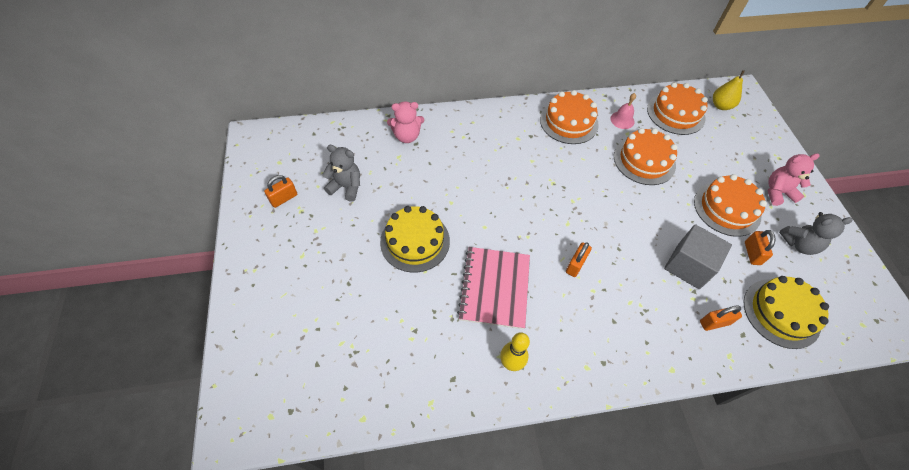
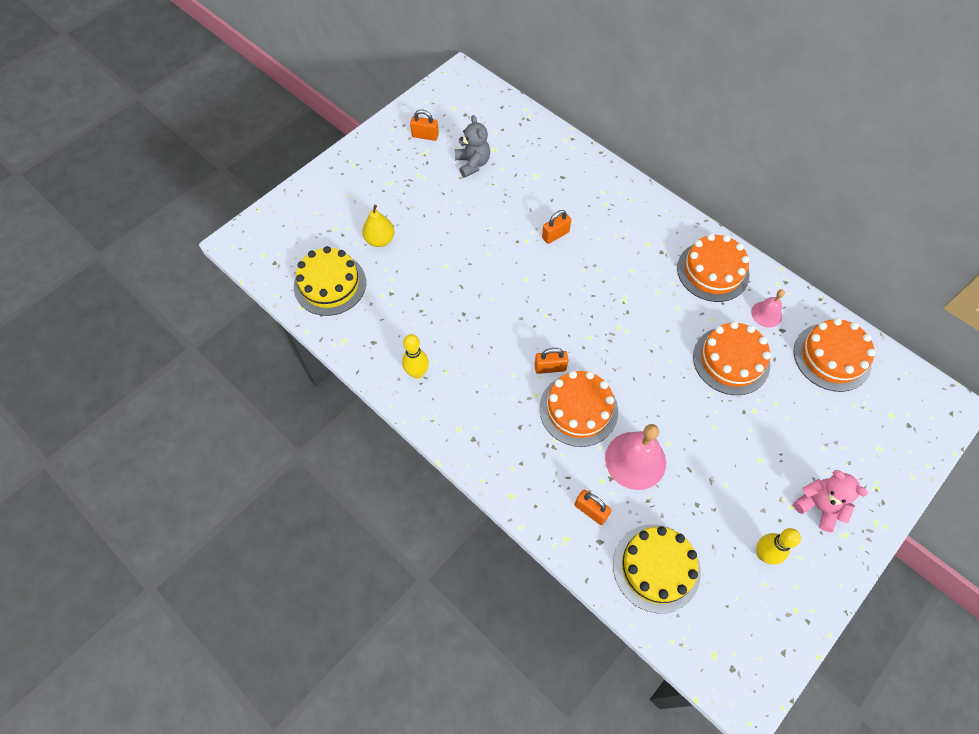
camera: 55 degrees right, 5 degrees up
yellow cake [380,206,450,272] -> yellow cake moved to [294,246,366,316]
pink teddy bear [387,101,424,143] -> none
pink notebook [457,247,530,329] -> none
grey cube [664,224,732,289] -> pink bell [605,424,666,490]
orange cake [694,174,767,237] -> orange cake moved to [539,371,618,447]
yellow pear [713,70,745,110] -> yellow pear moved to [362,205,394,247]
orange padlock [745,230,776,265] -> orange padlock moved to [542,210,571,244]
grey teddy bear [779,212,853,255] -> yellow bowling pin [756,528,801,565]

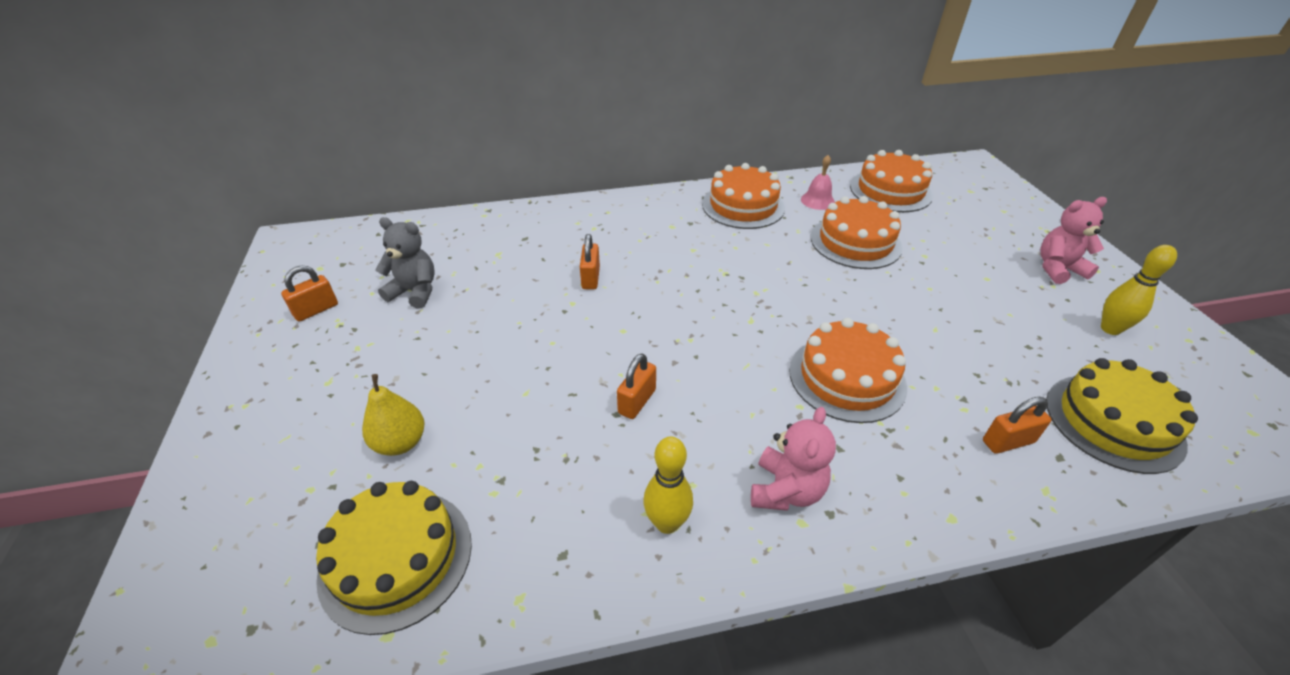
camera: 55 degrees left, 20 degrees down
orange padlock [535,348,568,374] -> orange padlock moved to [617,354,656,419]
pink bell [605,424,666,490] -> none
none -> pink teddy bear [751,407,836,511]

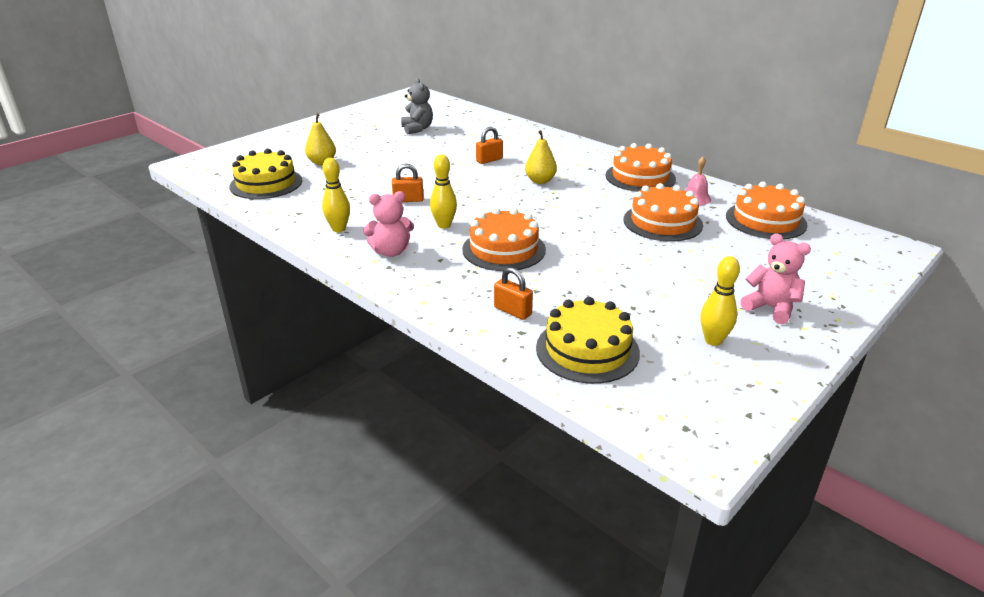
camera: 55 degrees right, 10 degrees down
orange padlock [281,265,338,322] -> none
none -> yellow bowling pin [430,154,457,229]
none -> yellow pear [525,130,557,184]

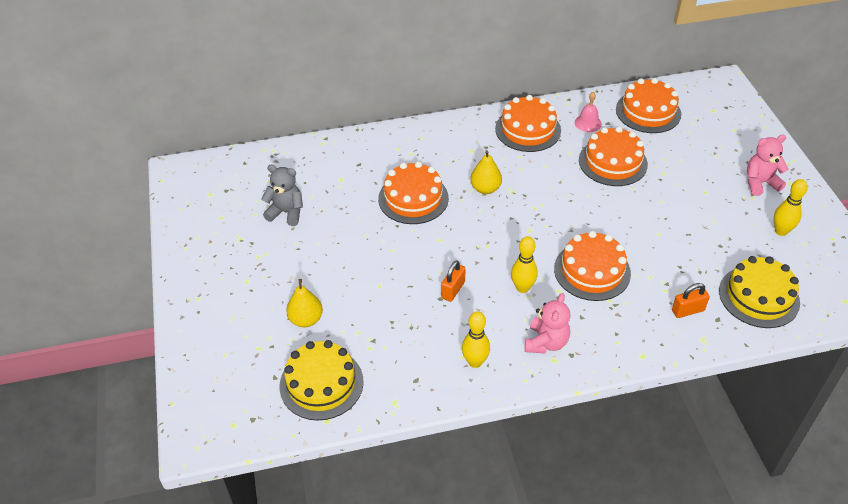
camera: 55 degrees left, 15 degrees up
orange padlock [476,127,503,164] -> orange cake [378,162,449,224]

